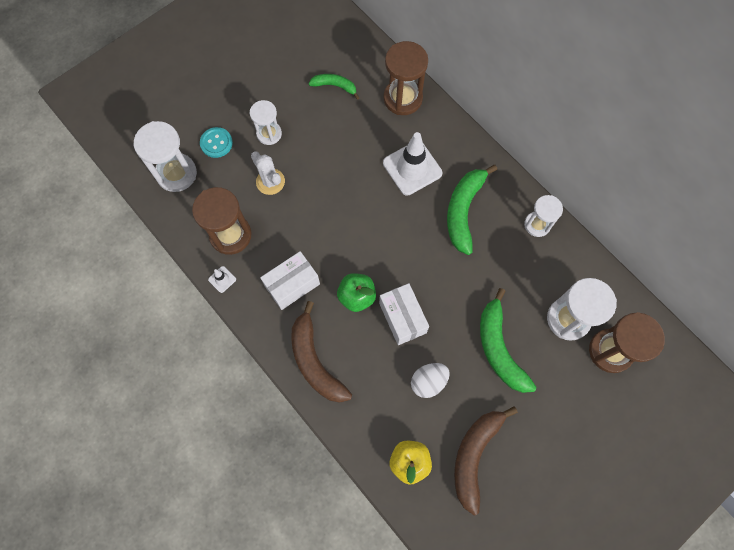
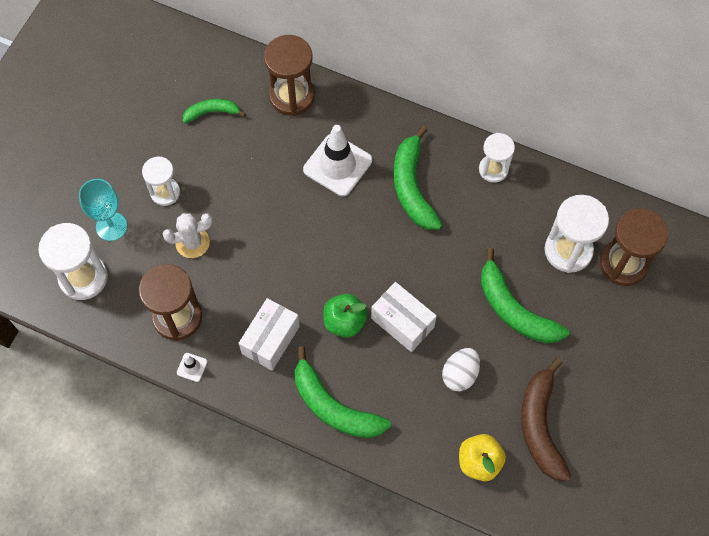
camera: 25 degrees left, 5 degrees down
turquoise button [200,127,233,158] -> turquoise goblet [79,179,127,241]
white cactus [251,151,285,195] -> white cactus turned 45 degrees counterclockwise [163,213,212,258]
brown banana [291,301,352,403] -> green banana [295,346,391,438]

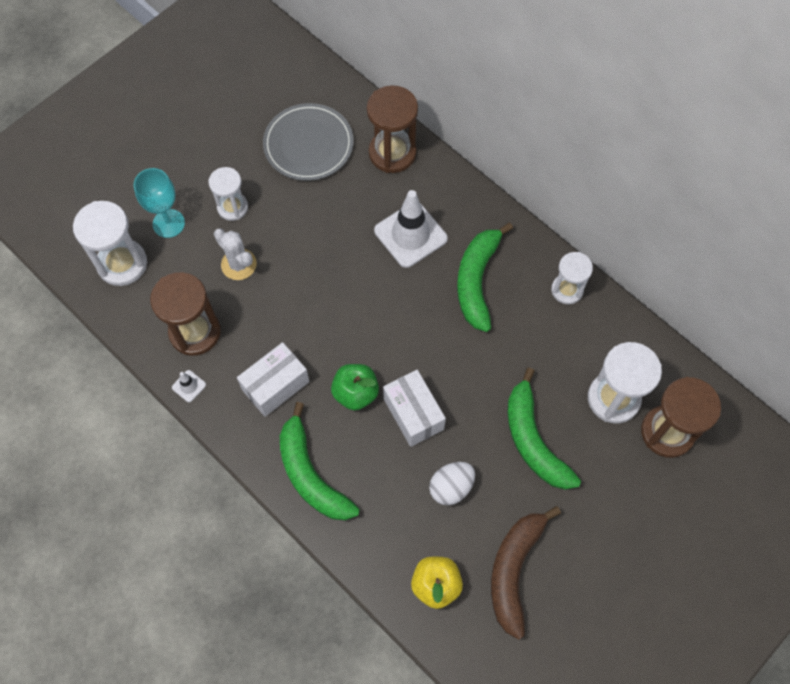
camera: 20 degrees right, 0 degrees up
white cactus [163,213,212,258] -> white cactus turned 45 degrees clockwise [214,228,257,280]
green banana [183,99,246,123] -> grey plate [263,103,353,181]

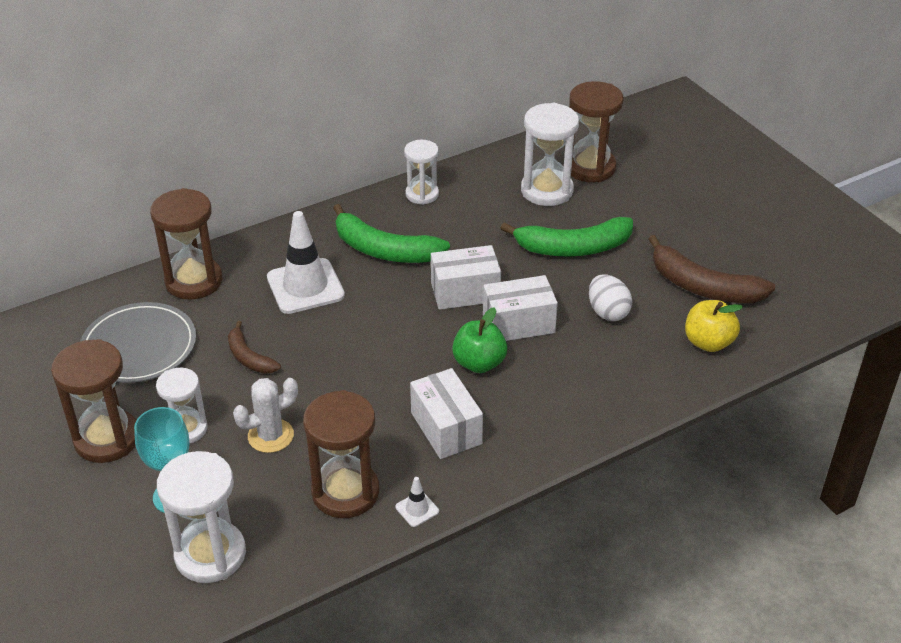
camera: 75 degrees left, 25 degrees down
green banana [280,402,359,520] -> none
none -> brown hourglass [51,339,136,463]
none -> brown banana [228,321,281,374]
none -> white box [431,245,501,310]

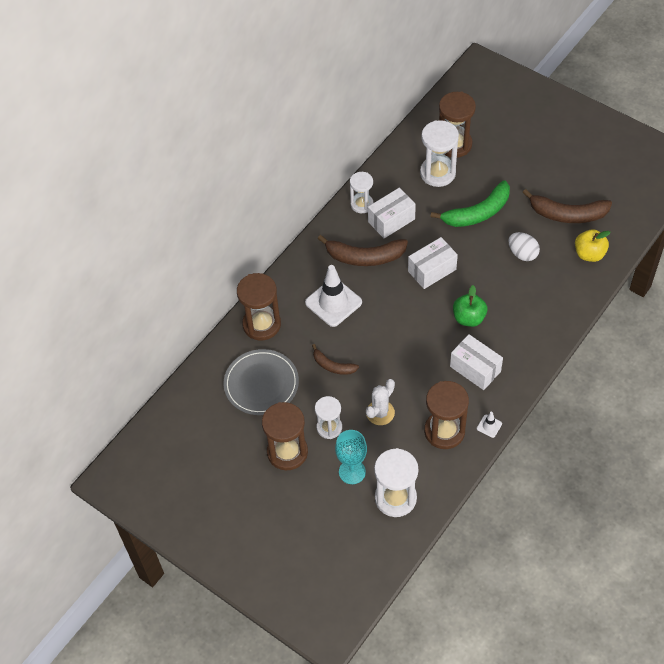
camera: 20 degrees left, 15 degrees up
green banana [333,204,450,263] -> brown banana [318,235,408,266]
white box [483,275,558,341] -> white box moved to [368,188,416,238]

